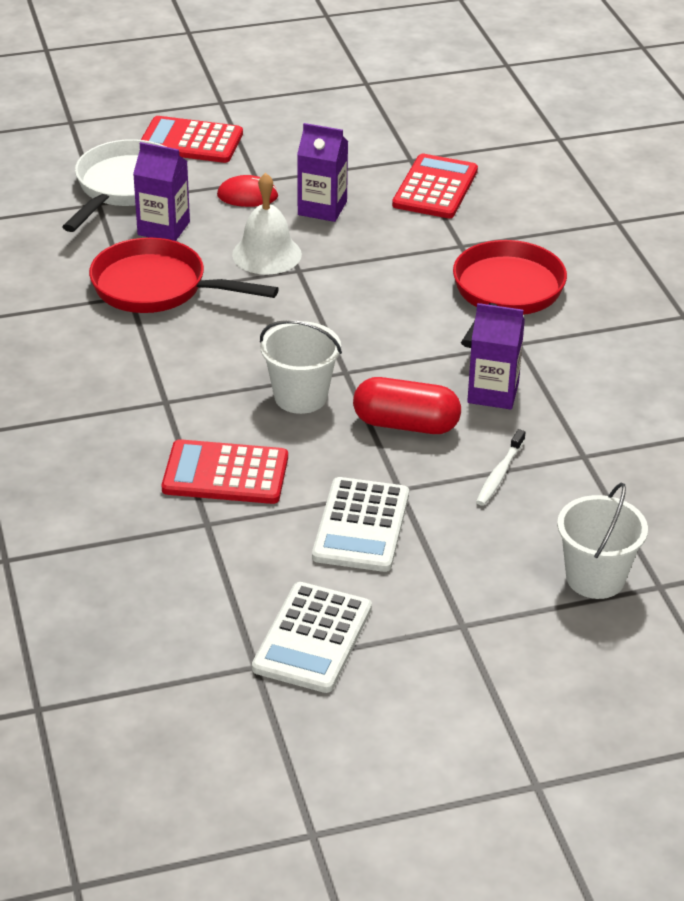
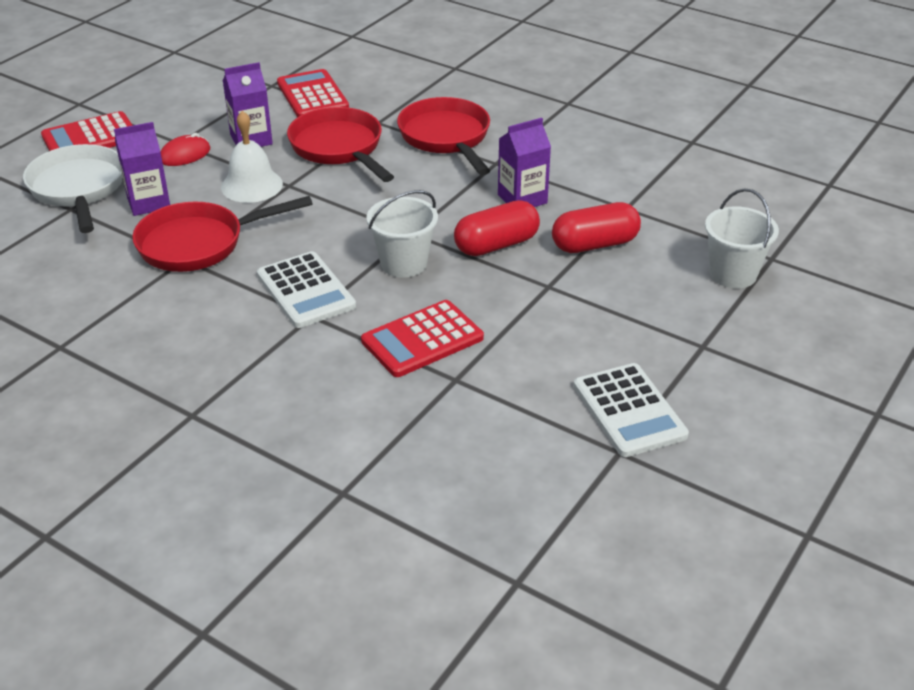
camera: 40 degrees left, 0 degrees up
white calculator [312,477,409,572] -> white calculator moved to [257,251,356,328]
white toothbrush [476,429,525,506] -> red capsule [552,202,641,253]
none -> red pan [287,107,394,182]

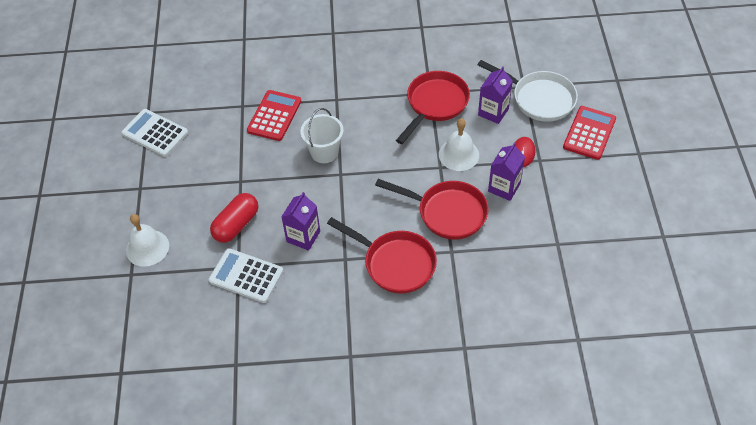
camera: 145 degrees right, 15 degrees up
white calculator [257,251,356,328] -> white calculator moved to [209,248,284,303]
red calculator [277,69,349,117] -> none
red capsule [454,200,540,256] -> none
white bucket [705,189,779,288] -> white bell [126,214,169,267]

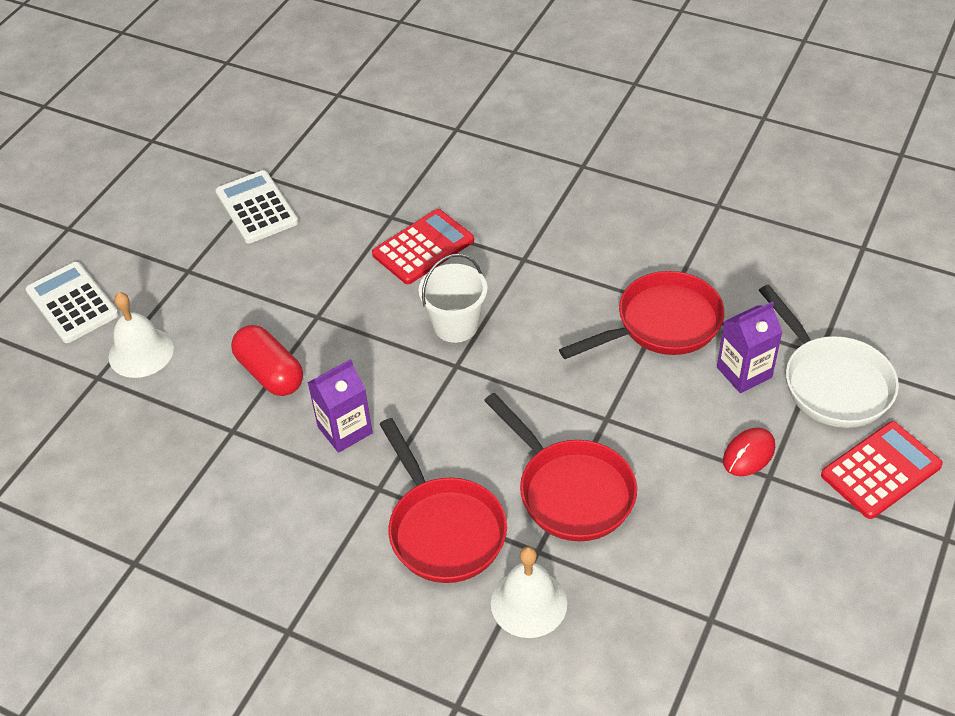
camera: 30 degrees right, 5 degrees down
white calculator [209,248,284,303] -> white calculator moved to [26,262,119,343]
red capsule [210,193,258,243] -> red capsule turned 75 degrees clockwise [231,325,303,396]
white bell [439,118,479,171] -> white bell moved to [491,547,567,638]
purple carton [488,142,525,201] -> none

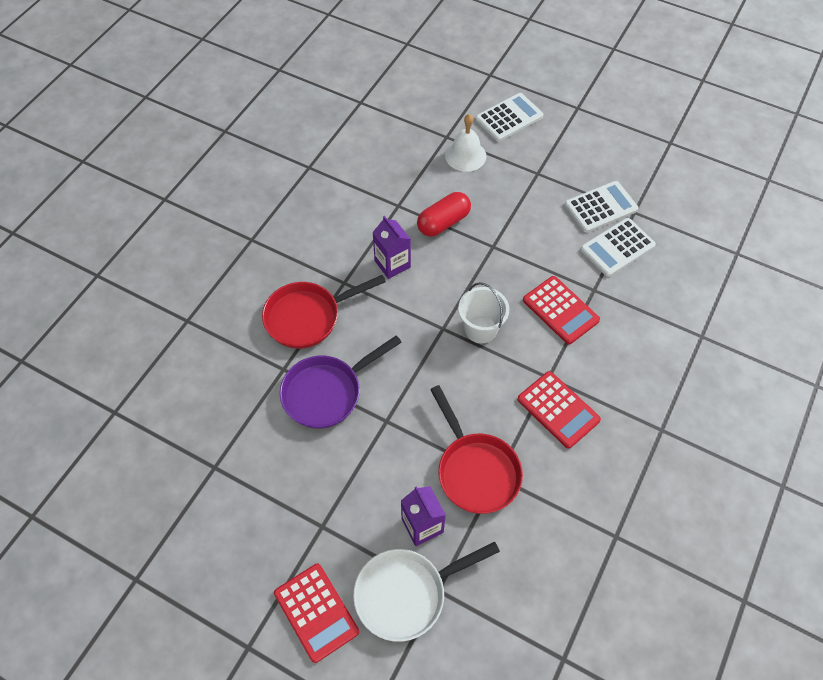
camera: 90 degrees right, 10 degrees up
red pan [484,393,637,541] -> purple pan [280,335,402,429]
white bell [491,547,567,638] -> none
red mouse [723,428,775,476] -> none
none -> red calculator [517,371,601,449]
none -> white calculator [580,218,656,277]

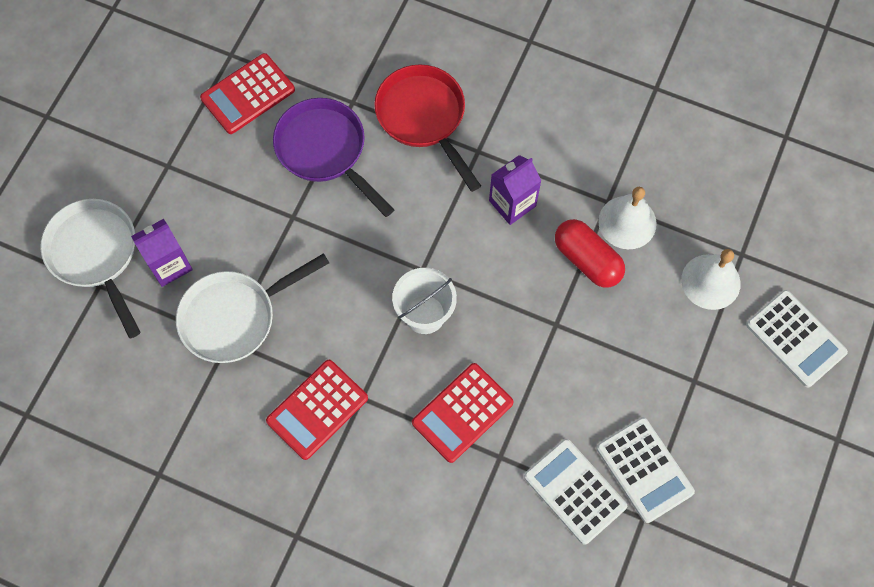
camera: 85 degrees right, 10 degrees up
red calculator [274,564,359,663] -> red calculator moved to [200,53,295,134]
red pan [430,385,523,514] -> white pan [176,253,329,363]
none -> white bell [598,187,657,249]

